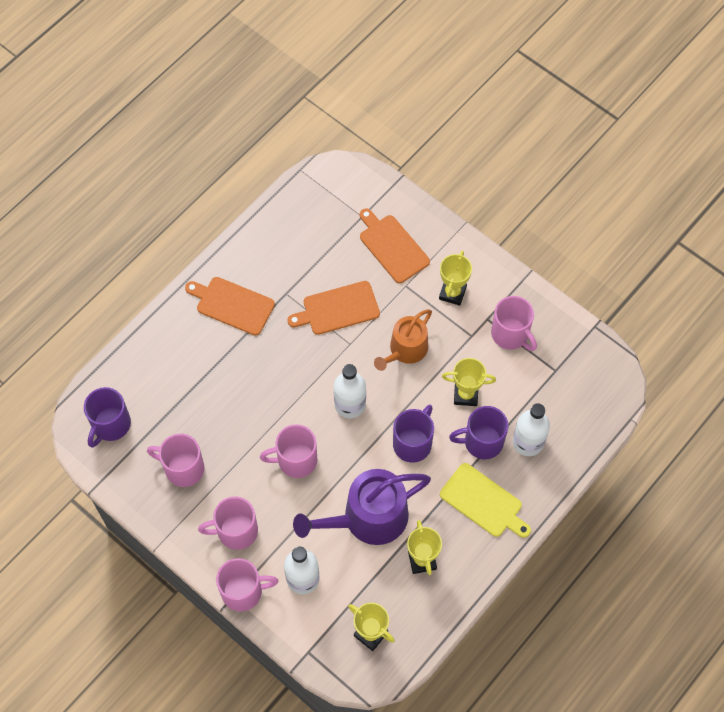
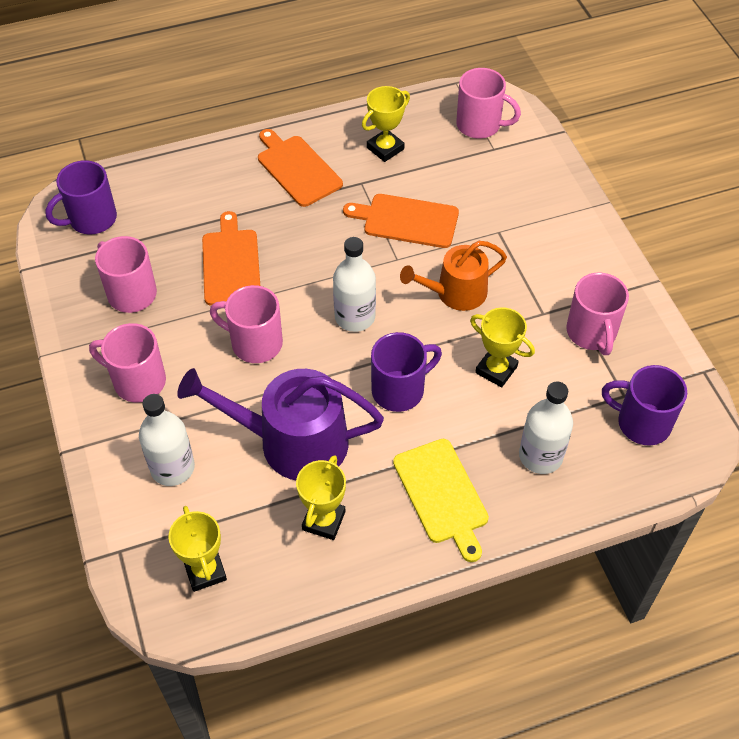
camera: 30 degrees right, 10 degrees down
pink mug [216,558,278,611] -> pink mug moved to [456,68,521,139]
orange cutting board [360,208,430,283] -> orange cutting board moved to [202,211,260,306]
yellow trophy [439,251,472,306] -> yellow trophy moved to [362,86,410,162]
purple mug [449,406,508,459] -> purple mug moved to [602,365,687,445]

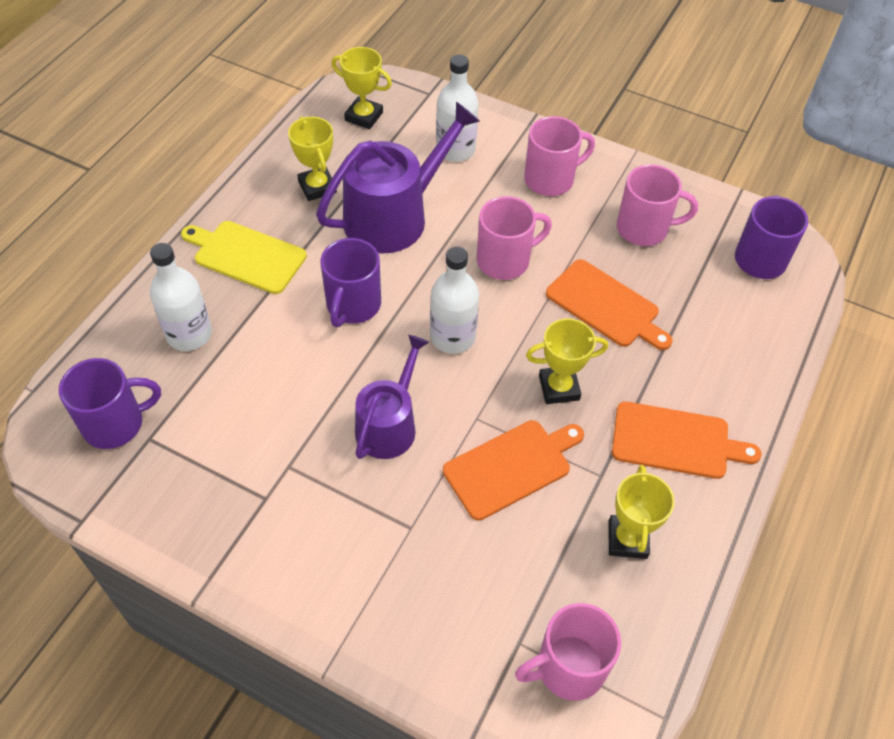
camera: 135 degrees right, 0 degrees up
orange watering can [400,241,507,311] -> purple watering can [355,335,429,459]
yellow trophy [470,307,535,387] -> yellow trophy moved to [526,318,608,404]
pink mug [566,273,629,355] -> none

